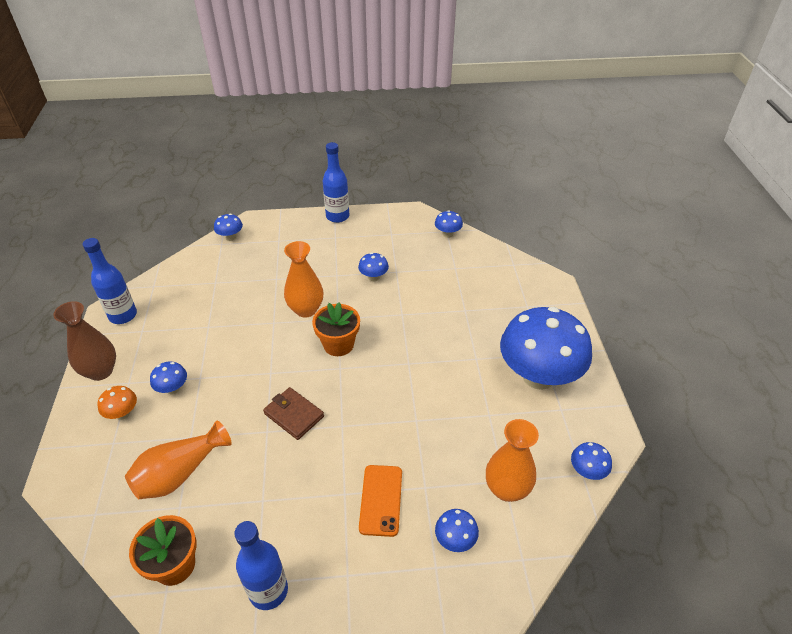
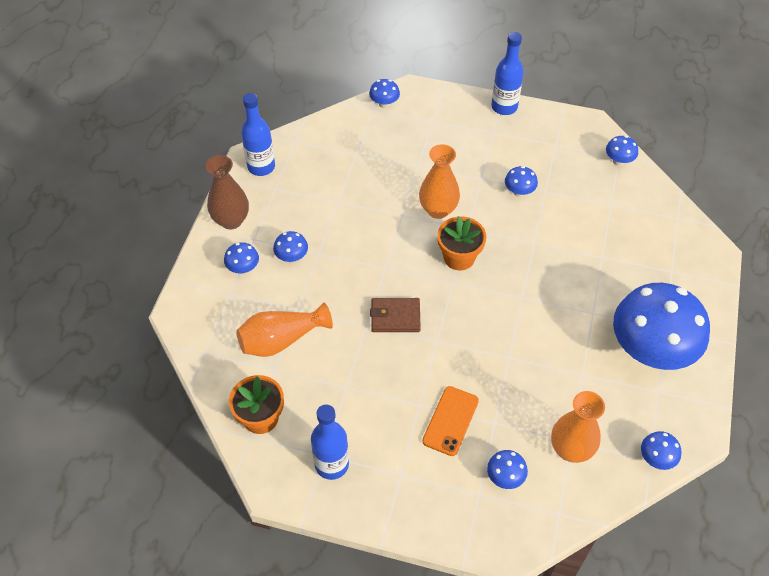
camera: 20 degrees right, 10 degrees up
orange mushroom [97,386,137,420] -> blue mushroom [224,242,259,274]
brown wallet [263,387,324,440] -> brown wallet turned 60 degrees counterclockwise [370,298,421,332]

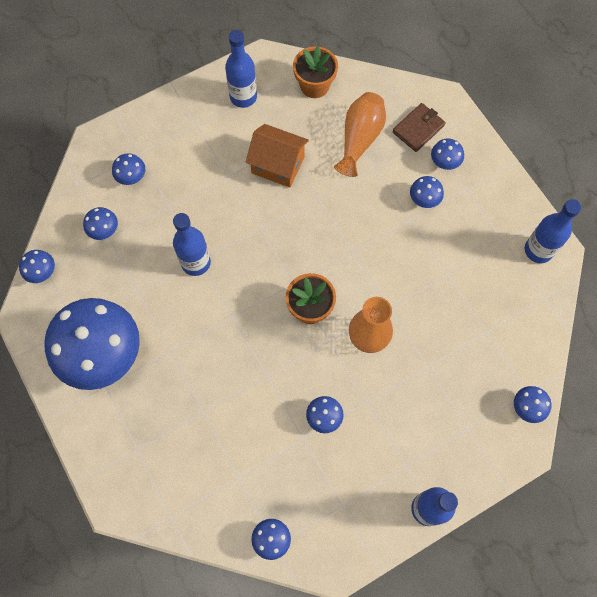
camera: 135 degrees right, 15 degrees up
brown vase [206,155,249,229] -> none
brown wallet [370,298,421,332] -> brown wallet moved to [392,103,445,152]
orange phone [422,386,479,456] -> none
orange vase [551,391,605,463] -> blue mushroom [83,207,118,240]
none -> blue bottle [173,213,211,276]
none -> orange house [246,124,309,187]

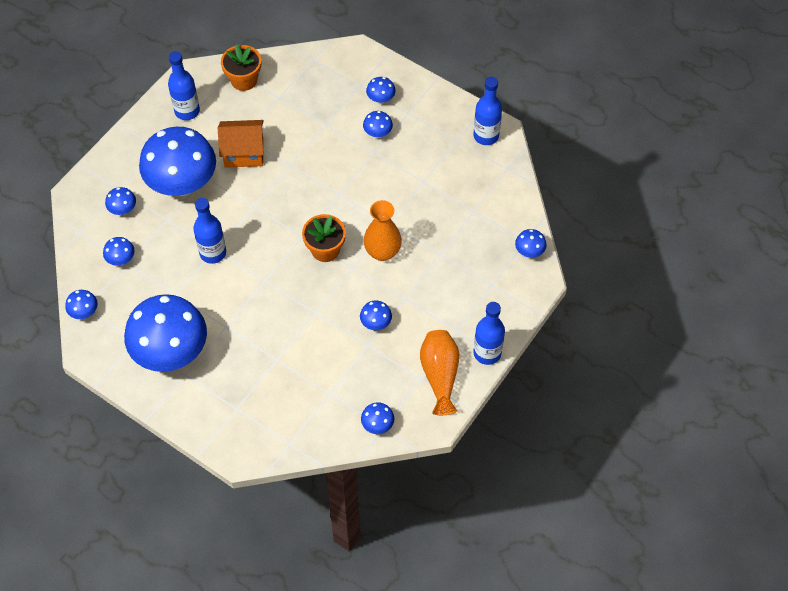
camera: 25 degrees left, 10 degrees down
orange vase [334,92,386,177] -> orange vase moved to [420,330,460,415]
brown wallet [392,103,445,152] -> none
none -> blue mushroom [139,127,216,196]

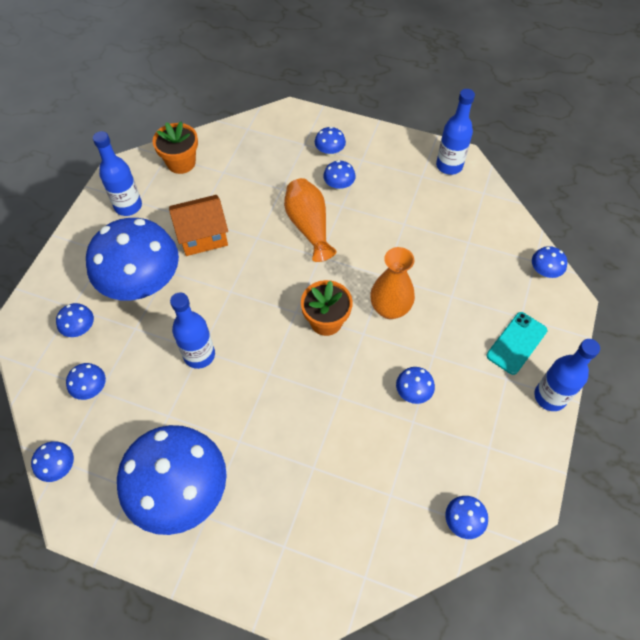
camera: 15 degrees left, 0 degrees up
orange vase [420,330,460,415] -> orange vase moved to [284,178,337,262]
none -> turquoise phone [486,312,547,375]

